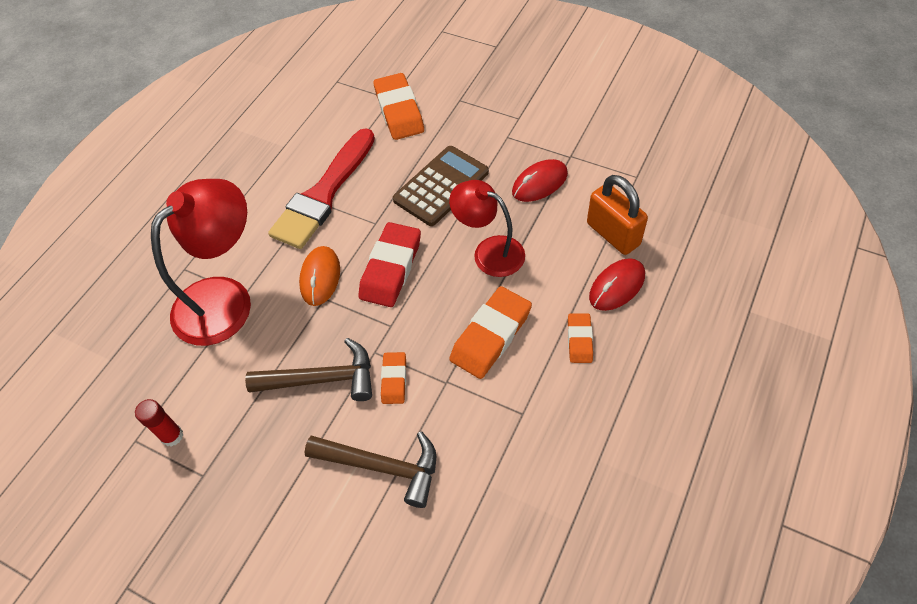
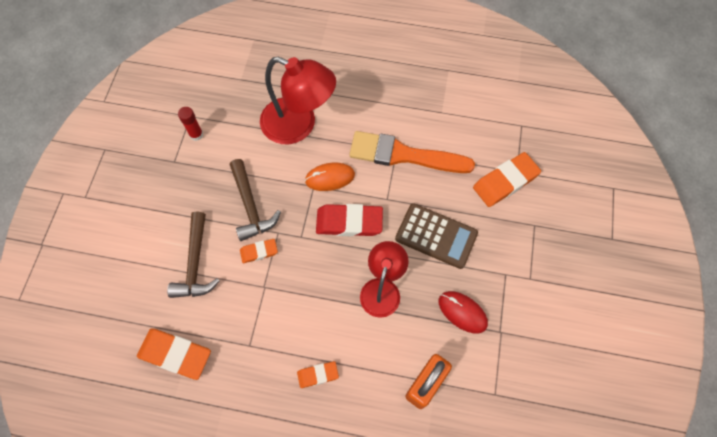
camera: 70 degrees right, 10 degrees up
red brush [268,128,375,249] -> orange brush [349,131,475,173]
orange eraser [449,286,532,379] -> orange eraser moved to [137,328,211,380]
red mouse [589,258,645,311] -> none

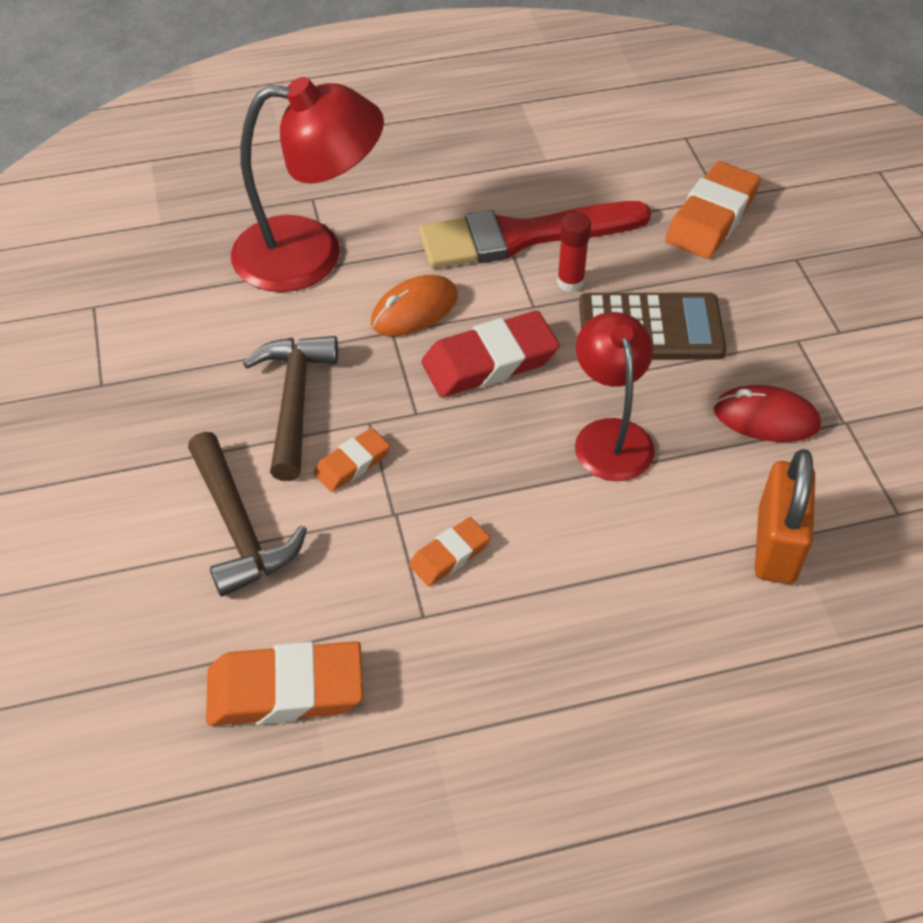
camera: 25 degrees left, 15 degrees down
red glue stick [178,107,203,141] -> red glue stick moved to [557,212,591,292]
brown hammer [230,159,281,241] -> brown hammer turned 135 degrees counterclockwise [243,336,338,481]
orange eraser [297,361,339,388] -> orange eraser moved to [409,517,490,586]
orange brush [349,131,475,173] -> red brush [419,201,651,268]

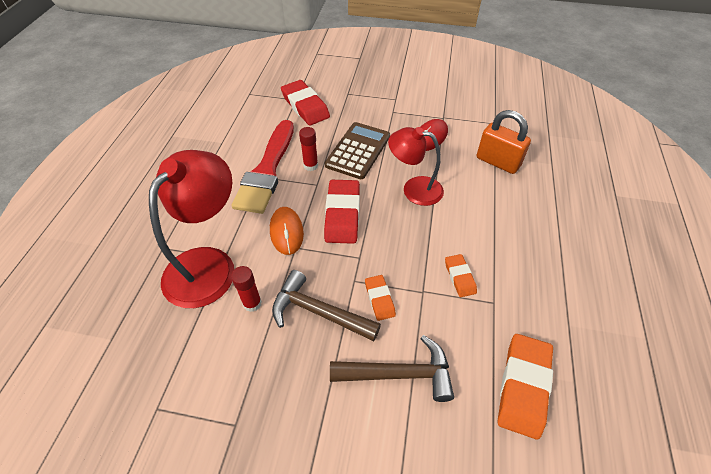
camera: 65 degrees left, 0 degrees up
orange eraser [665,161,761,259] -> red eraser [281,80,330,125]
none -> red glue stick [231,266,262,312]

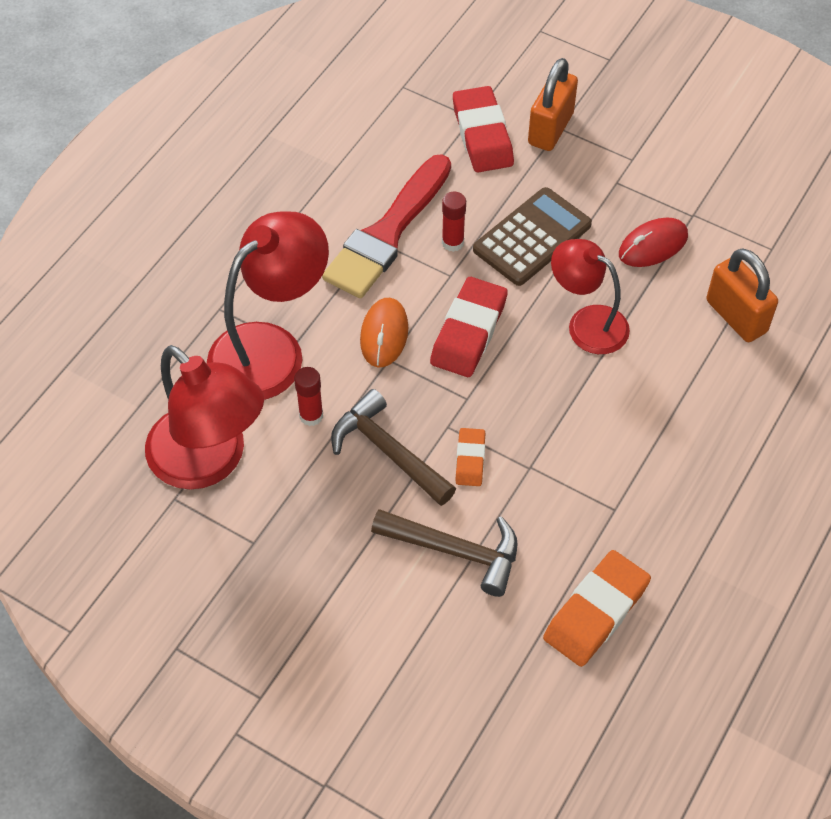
camera: 20 degrees right, 5 degrees up
orange eraser [445,254,477,297] -> none
none -> red lamp [145,345,264,489]
none -> orange padlock [528,58,578,151]

